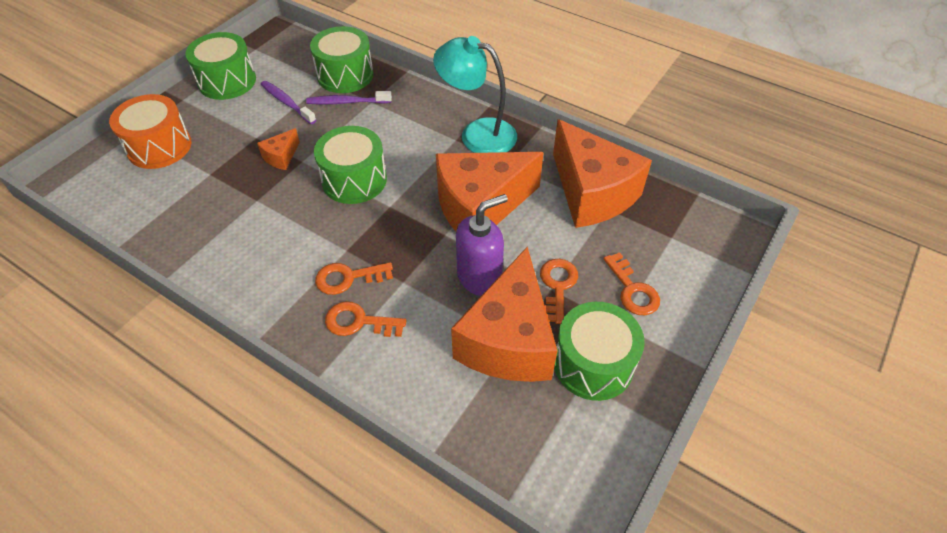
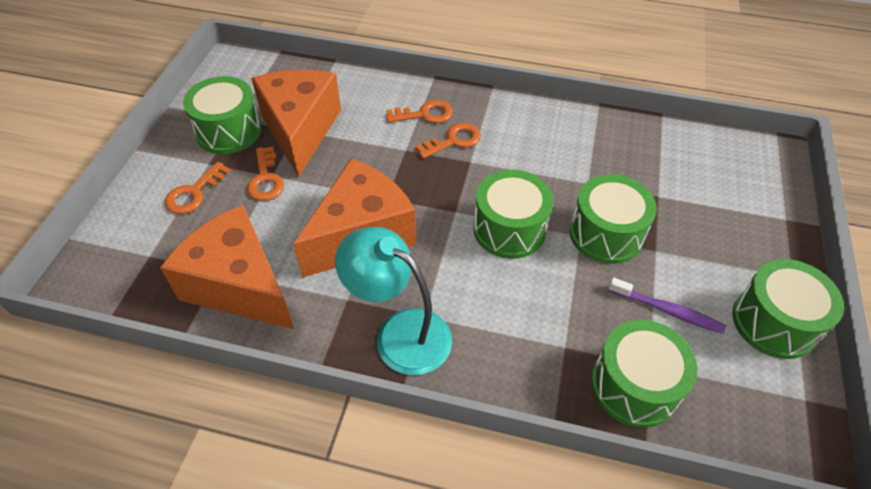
camera: 160 degrees right, 0 degrees up
orange drum [109,94,192,169] -> none
orange cheese [257,128,300,170] -> green drum [570,174,657,264]
purple toothbrush [306,91,392,105] -> none
turquoise lamp [433,36,517,153] -> turquoise lamp turned 150 degrees counterclockwise [335,227,452,375]
purple soap dispenser [456,194,508,296] -> none
orange key [603,252,660,315] -> orange key turned 105 degrees counterclockwise [165,162,231,214]

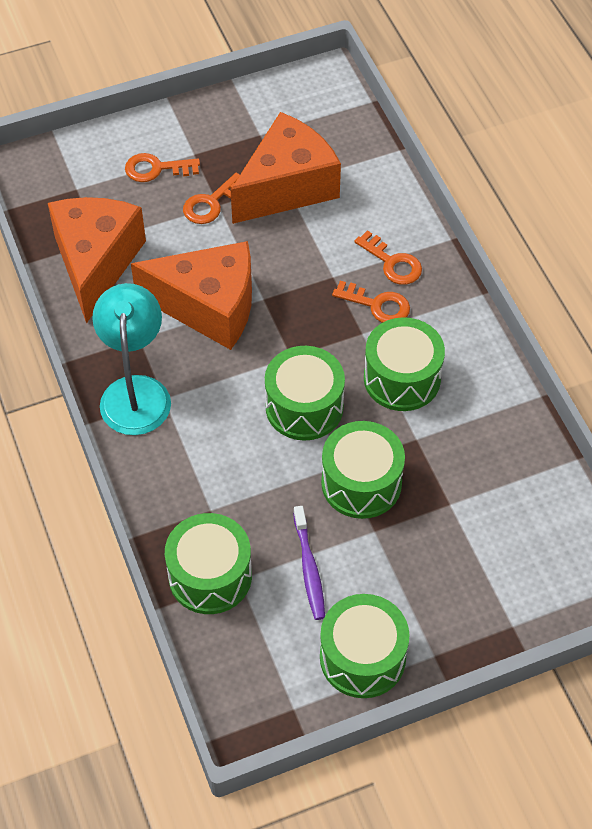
camera: 55 degrees right, 5 degrees up
green drum [183,76,262,154] -> green drum moved to [364,317,445,411]

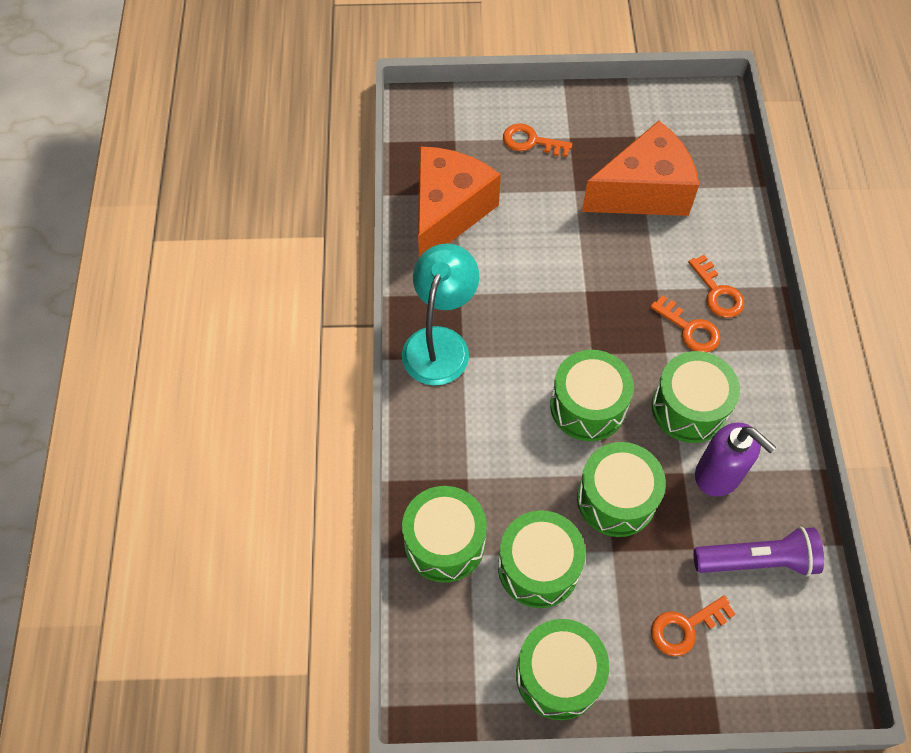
camera: 20 degrees right, 5 degrees up
orange cheese [131,241,252,350] -> none
orange key [183,173,240,224] -> orange key moved to [651,596,736,656]
purple toothbrush [293,506,325,620] -> green drum [498,510,586,608]
none -> purple flashlight [693,527,824,577]
none -> purple soap dispenser [695,422,776,496]

